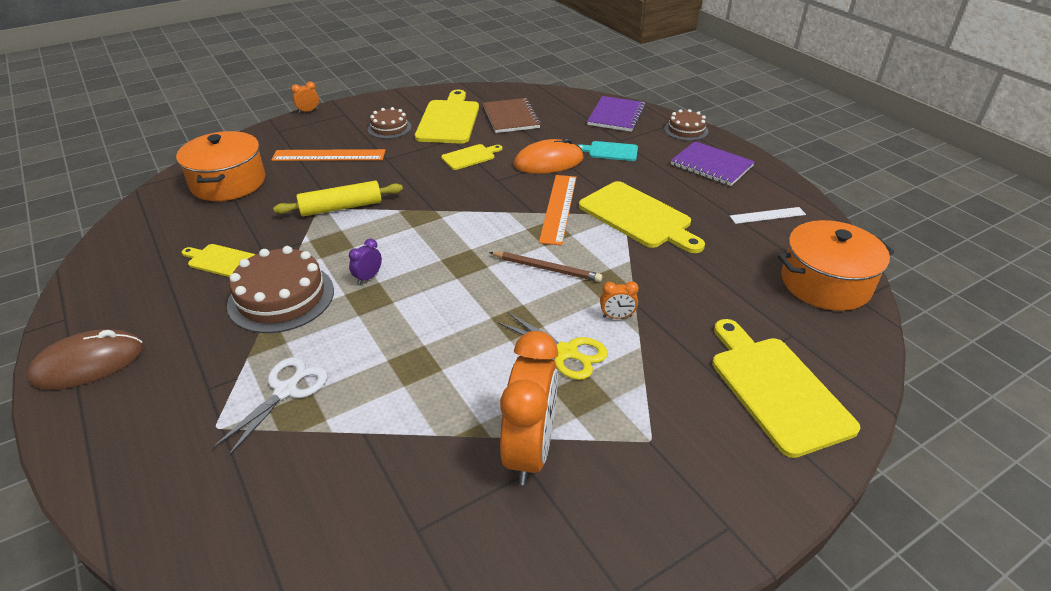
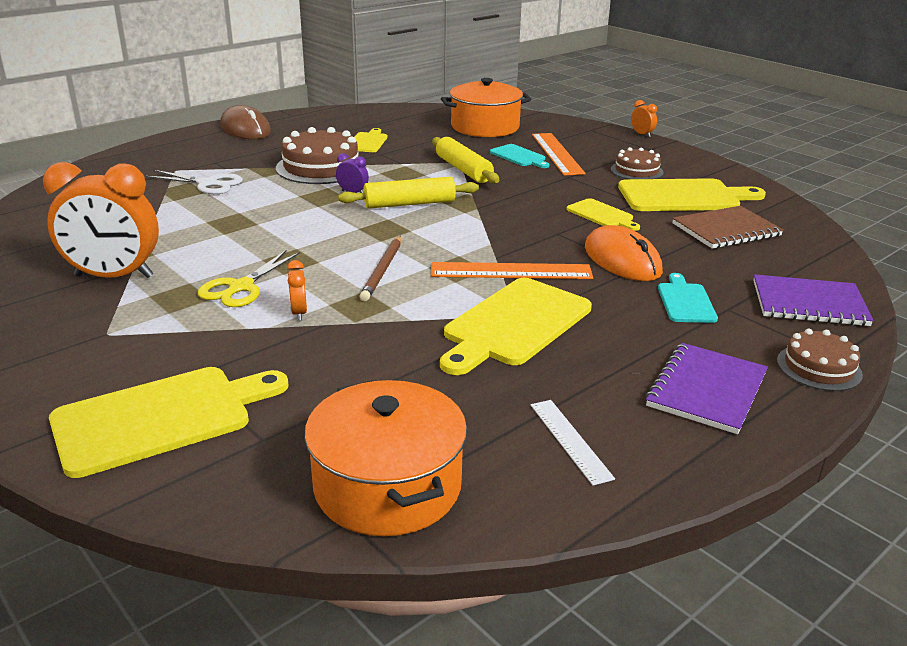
camera: 80 degrees right, 10 degrees down
none -> yellow rolling pin [338,177,479,209]
none -> turquoise cutting board [490,144,549,168]

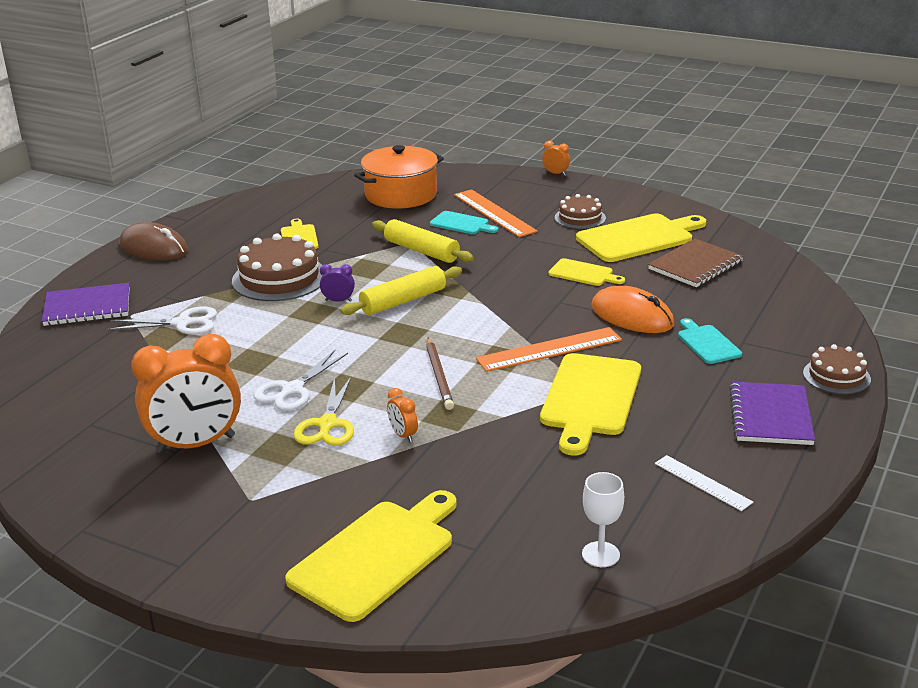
camera: 20 degrees left, 0 degrees up
orange pot [304,380,467,536] -> white goblet [582,472,624,567]
purple notebook [753,274,874,326] -> purple notebook moved to [42,283,130,326]
none -> white scissors [254,350,348,411]

